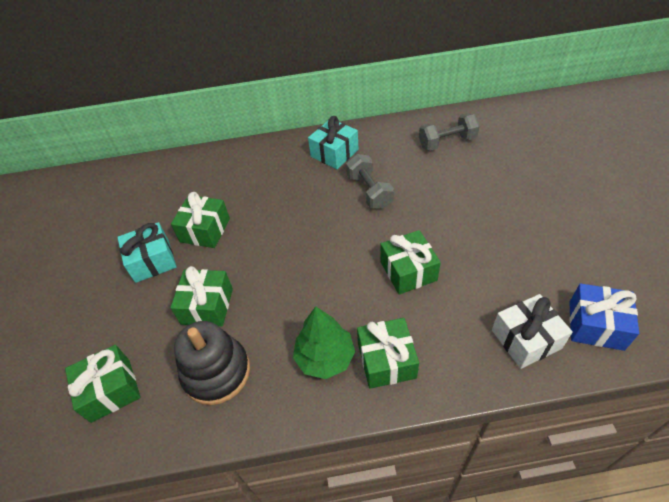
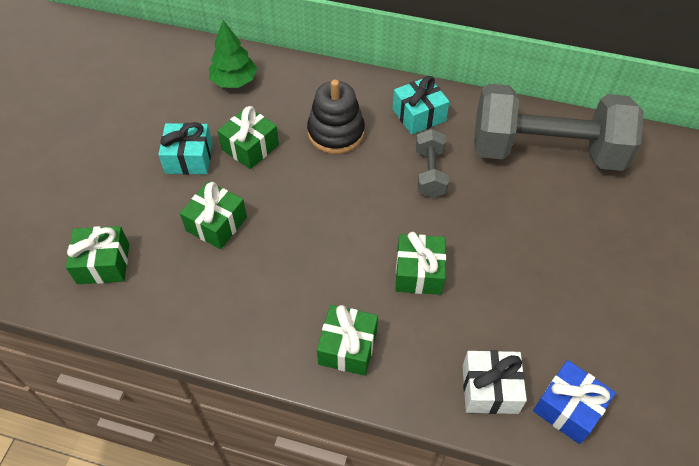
camera: 20 degrees right, 5 degrees up
black stacking toy [174,321,250,405] -> black stacking toy moved to [307,80,365,154]
green tree [293,306,355,379] -> green tree moved to [209,20,257,88]
grey dumbbell [419,113,480,151] -> grey dumbbell [474,84,644,171], size x2.28

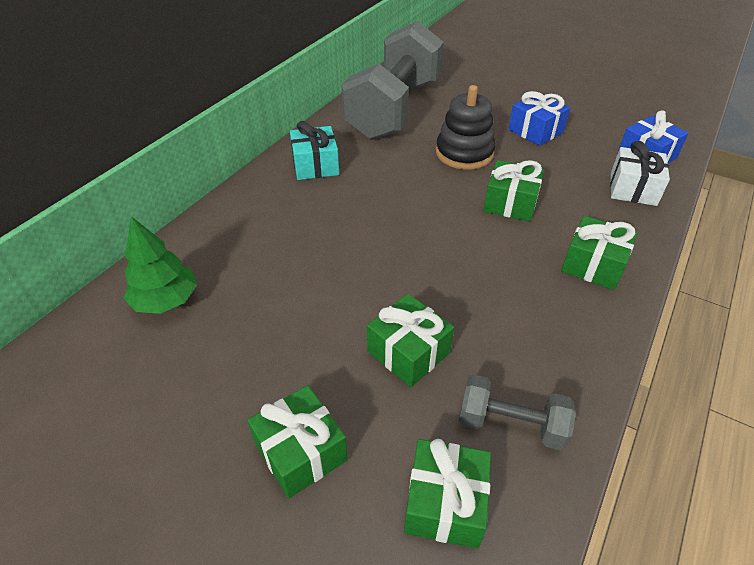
camera: 75 degrees left, 10 degrees down
turquoise gift [158,122,213,174] -> none
green gift [217,106,279,169] -> green gift moved to [247,385,348,498]
black stacking toy [307,80,365,154] -> black stacking toy moved to [436,85,496,170]
grey dumbbell [416,129,449,198] -> grey dumbbell moved to [459,374,576,450]
none -> blue gift [508,91,570,146]

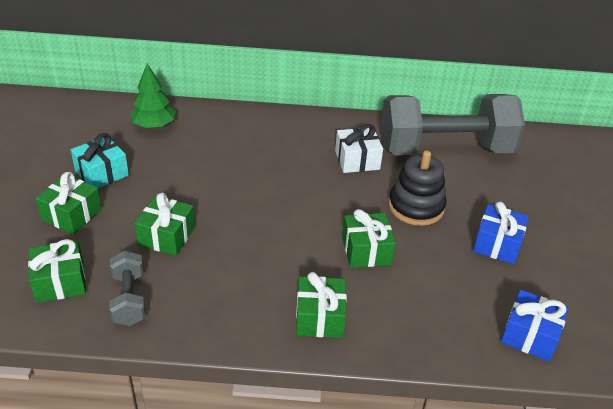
camera: 60 degrees right, 5 degrees down
turquoise gift [290,121,339,180] -> turquoise gift moved to [71,133,129,188]
white gift [610,141,670,206] -> white gift moved to [335,124,383,173]

